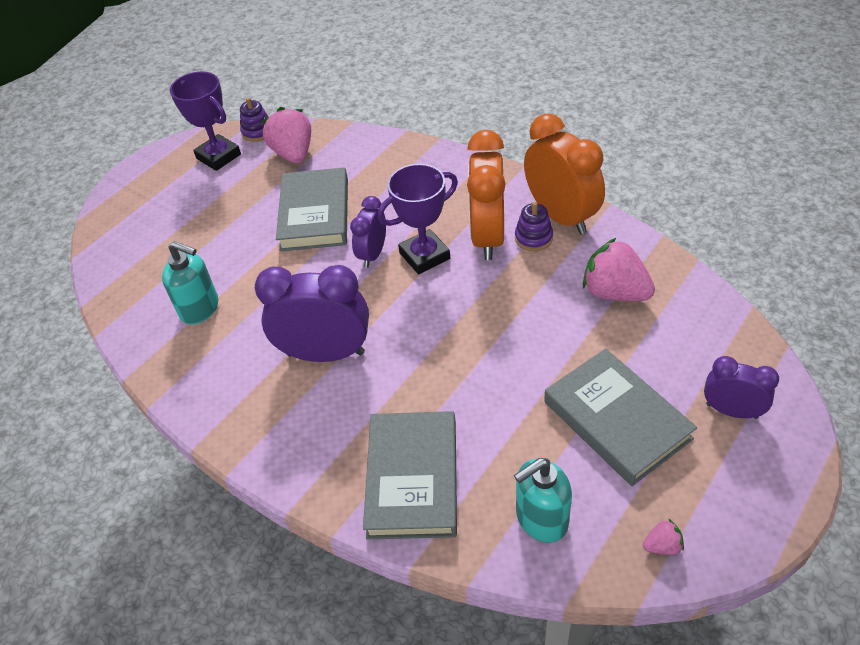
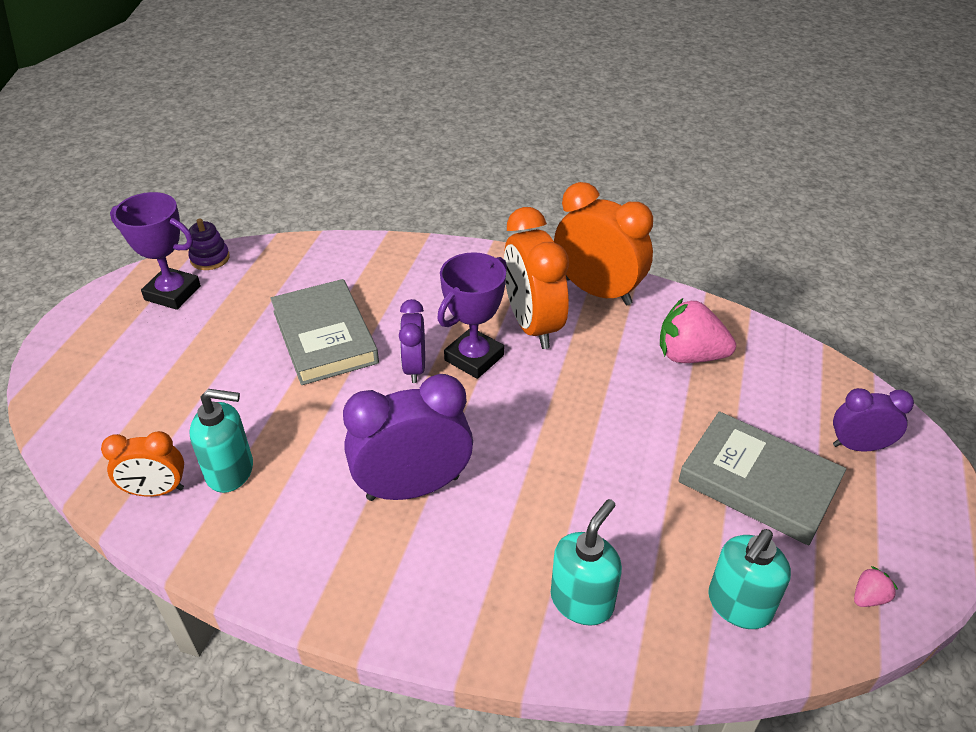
camera: 25 degrees left, 5 degrees down
pink strawberry [261,107,311,163] -> none
grey book [363,411,457,539] -> turquoise soap dispenser [551,499,622,626]
purple stacking toy [515,202,553,251] -> none
none -> orange clock [101,431,184,497]

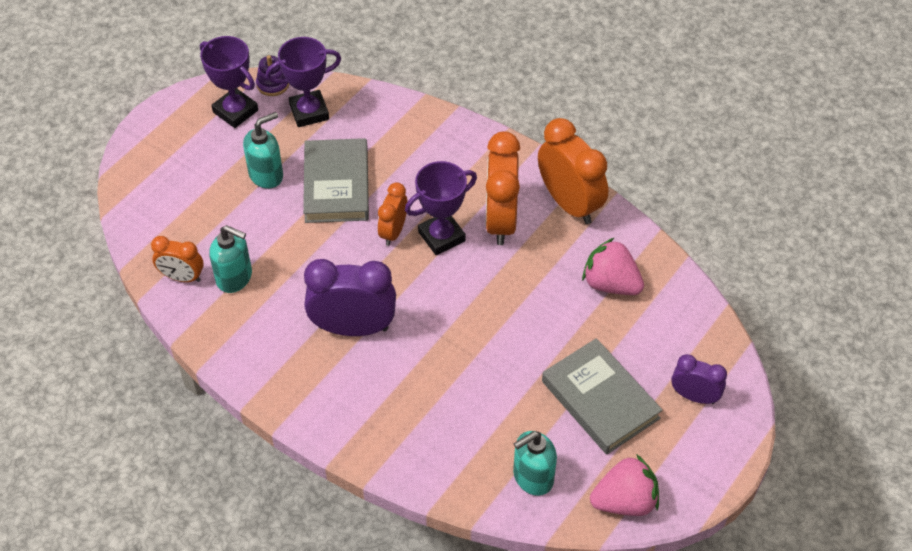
camera: 20 degrees right, 10 degrees up
purple clock [399,299,425,383] -> orange clock [378,182,408,246]
turquoise soap dispenser [551,499,622,626] -> turquoise soap dispenser moved to [243,112,283,189]
pink strawberry [854,566,898,607] -> pink strawberry [590,454,659,516], size x2.23
none -> purple trophy [266,37,341,127]

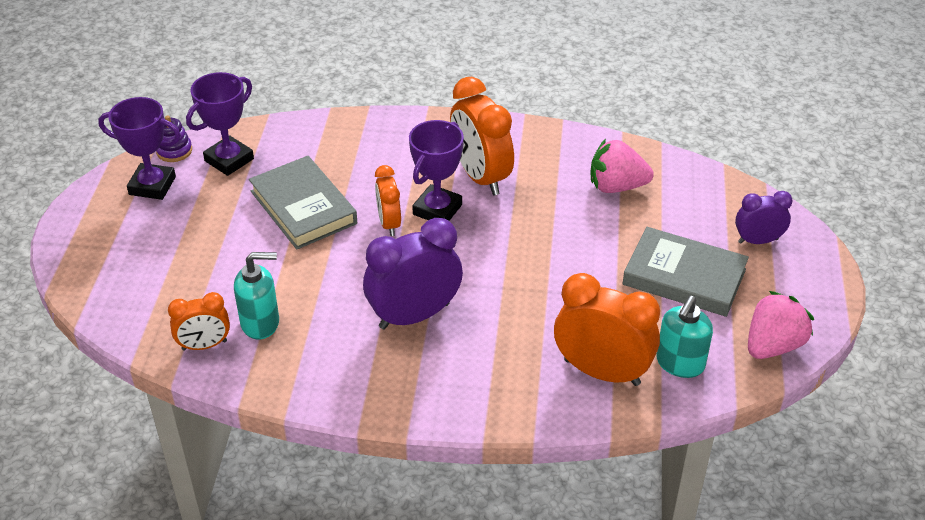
camera: 30 degrees left, 10 degrees down
turquoise soap dispenser [243,112,283,189] -> none
orange clock [538,118,608,224] -> orange clock moved to [554,273,660,386]

